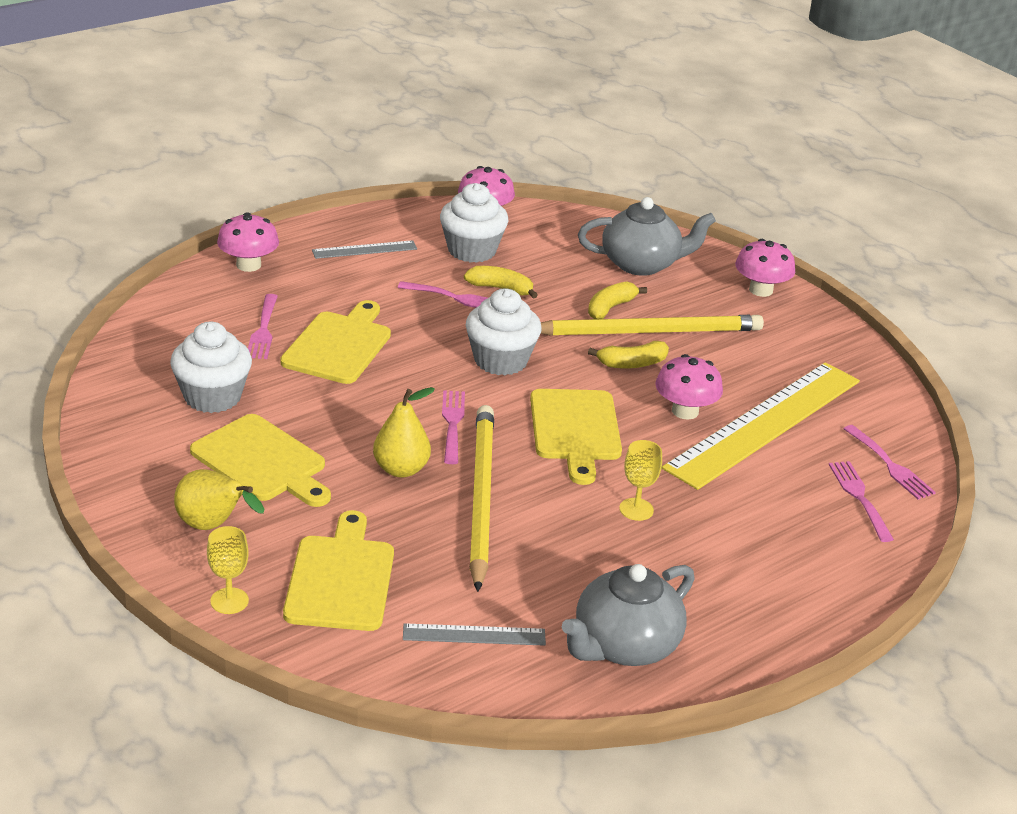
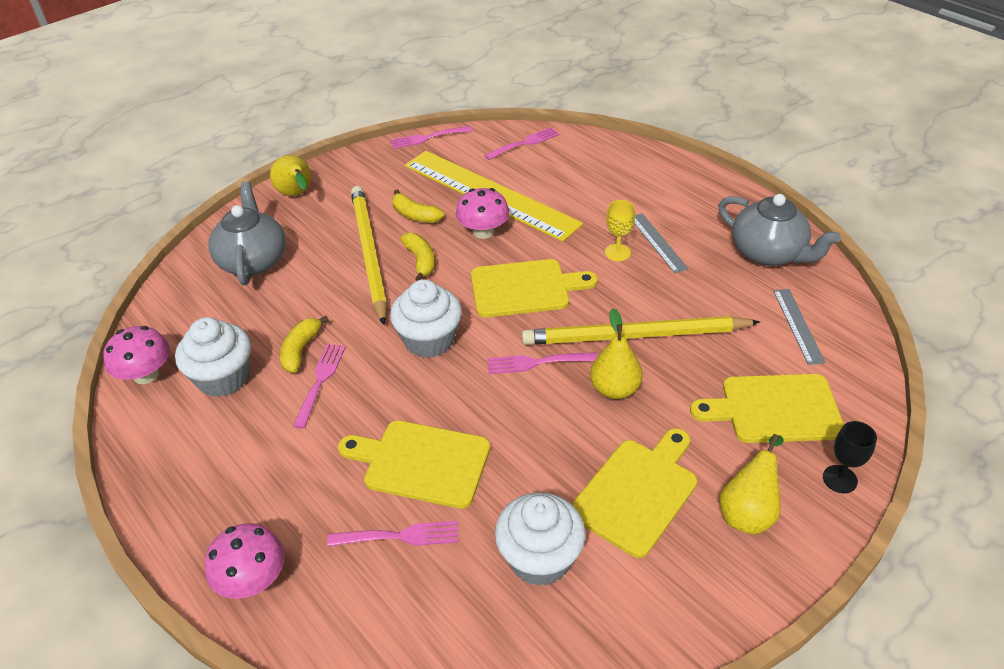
camera: 90 degrees left, 10 degrees up
yellow goblet [207,526,249,614] -> black goblet [823,421,877,493]
grey ruler [312,240,417,259] -> grey ruler moved to [634,213,689,273]
yellow banana [588,281,647,319] -> yellow banana moved to [392,189,444,223]
pink mushroom [735,239,795,297] -> yellow pear [270,155,311,196]
pink fork [829,461,894,542] -> pink fork moved to [391,126,473,149]

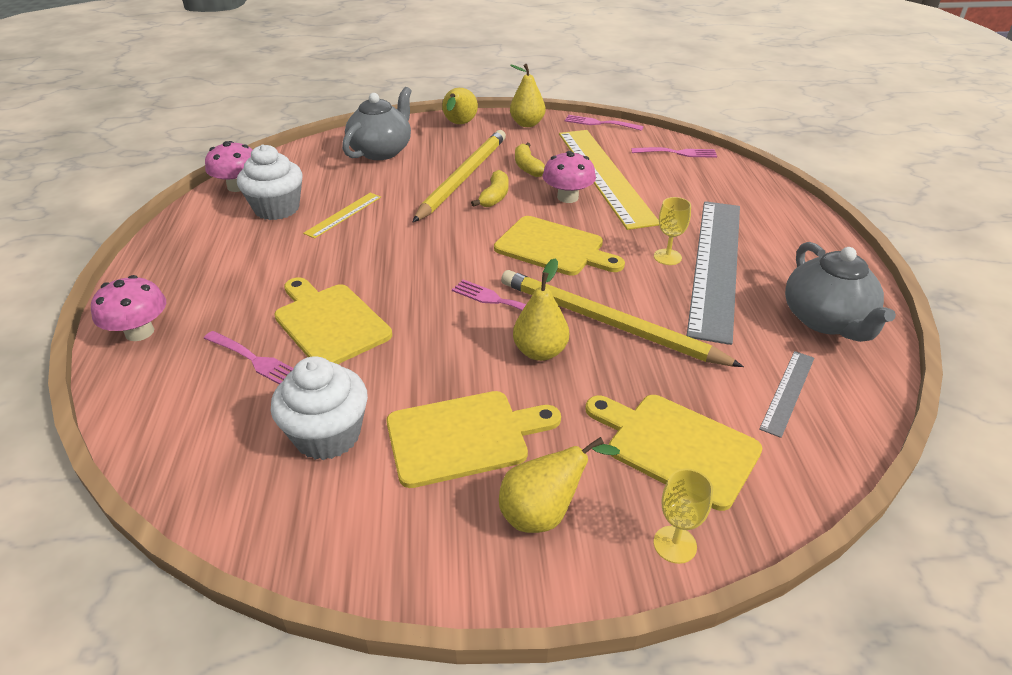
camera: 35 degrees right, 5 degrees down
yellow banana [280,316,329,373] -> yellow ruler [303,193,381,239]
pink fork [293,344,346,429] -> none
white cupcake [390,280,462,358] -> none
grey ruler [634,213,689,273] -> grey ruler [687,201,740,345], size x2.32
black goblet [823,421,877,493] -> yellow goblet [653,469,713,564]
none -> yellow pear [510,64,545,127]

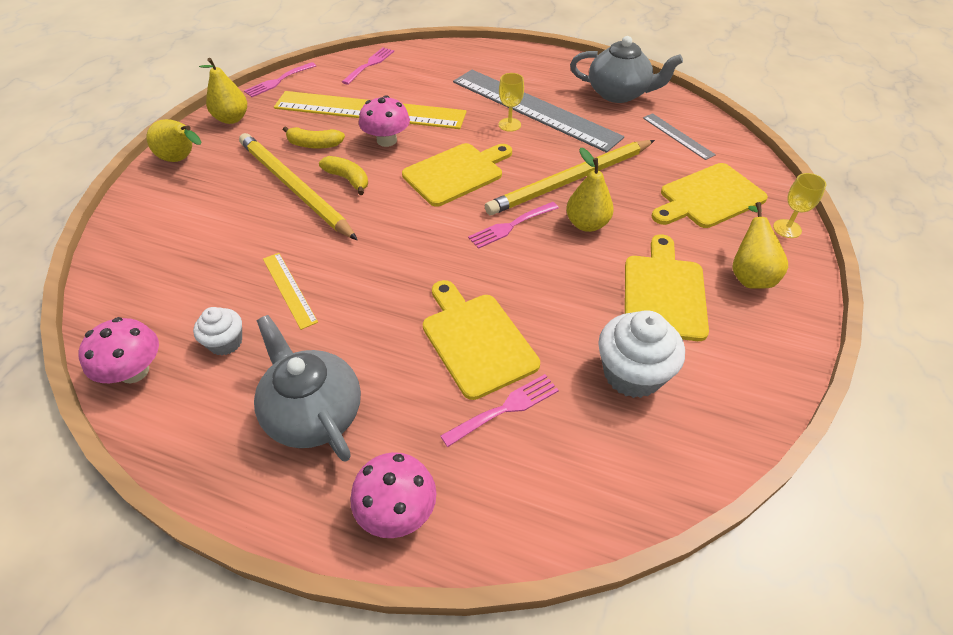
camera: 65 degrees left, 10 degrees up
white cupcake [237,144,303,220] -> white cupcake [193,307,242,356], size x0.58
yellow cutting board [274,277,392,364] -> yellow cutting board turned 75 degrees clockwise [423,280,540,400]
grey teapot [342,87,412,160] -> grey teapot moved to [254,315,361,461]

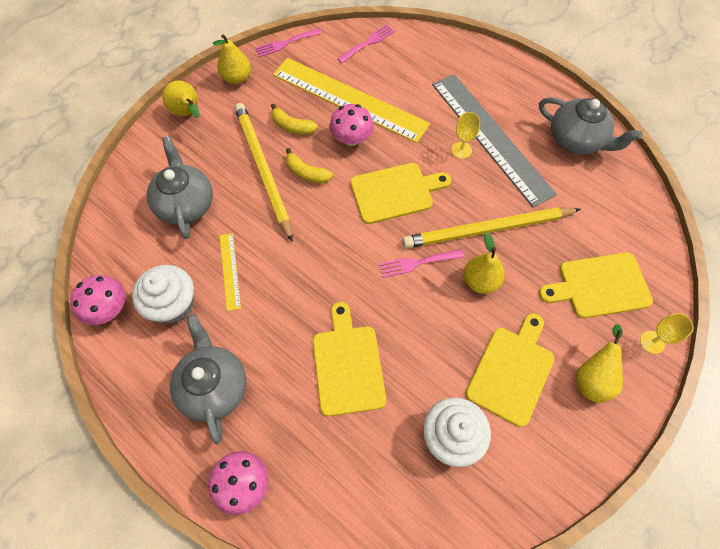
camera: 20 degrees right, 15 degrees up
white cupcake [193,307,242,356] -> white cupcake [132,265,194,324], size x1.71
yellow banana [319,156,368,195] -> yellow banana turned 150 degrees clockwise [286,148,333,183]
pink fork [440,374,559,447] -> none
grey ruler [643,113,716,160] -> none
none -> grey teapot [147,136,213,239]

